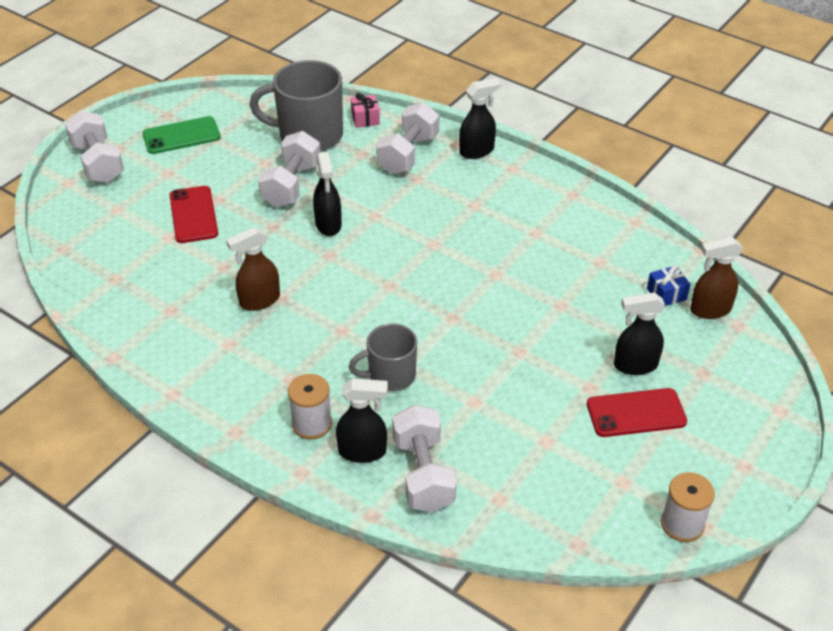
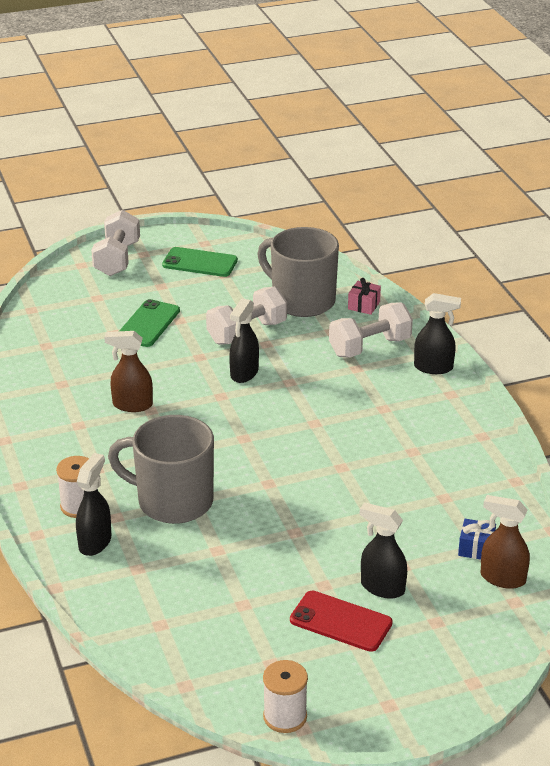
camera: 35 degrees right, 10 degrees down
red phone [170,186,218,243] -> green phone [120,299,180,347]
black spray bottle [336,378,388,463] -> black spray bottle turned 105 degrees counterclockwise [76,453,111,556]
grey mug [349,323,417,391] -> grey mug [108,415,214,524], size x1.67
white dumbbell [392,405,457,512] -> none

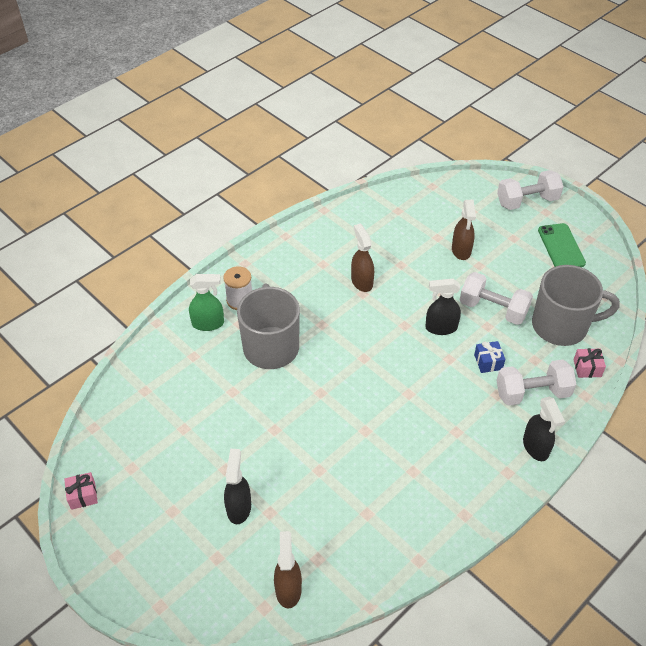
camera: 65 degrees right, 15 degrees up
black spray bottle [76,453,111,556] -> green spray bottle [189,274,224,331]
green phone [120,299,180,347] -> brown spray bottle [452,200,476,260]
grey mug [257,227,339,317] -> grey mug turned 75 degrees clockwise [532,265,620,346]
white spool [263,660,308,733] -> pink gift [64,472,98,510]
red phone [290,591,393,652] -> none
white dumbbell [329,302,413,358] -> white dumbbell turned 45 degrees counterclockwise [496,359,576,406]
blue gift [458,519,496,560] -> blue gift moved to [474,341,505,373]

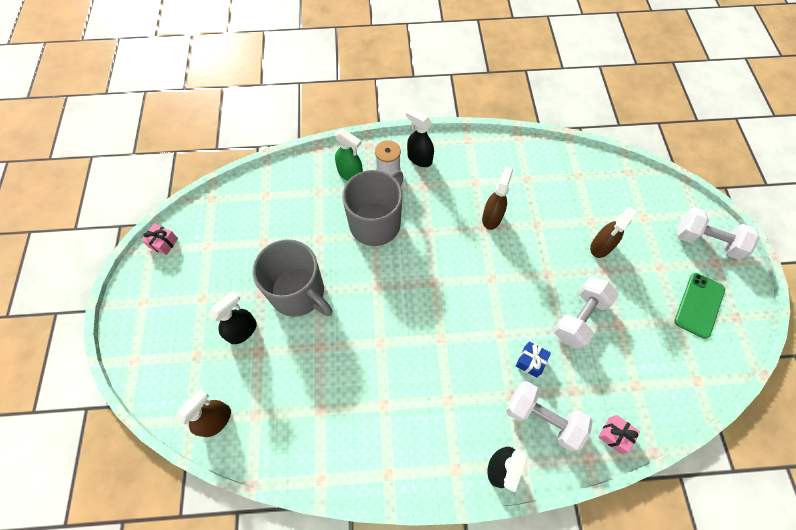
camera: 40 degrees right, 15 degrees up
black spray bottle [425,279,461,335] -> black spray bottle moved to [406,109,434,167]
white dumbbell [460,272,533,325] -> white dumbbell turned 60 degrees clockwise [553,277,619,349]
grey mug [532,265,620,346] -> grey mug moved to [253,239,333,317]

